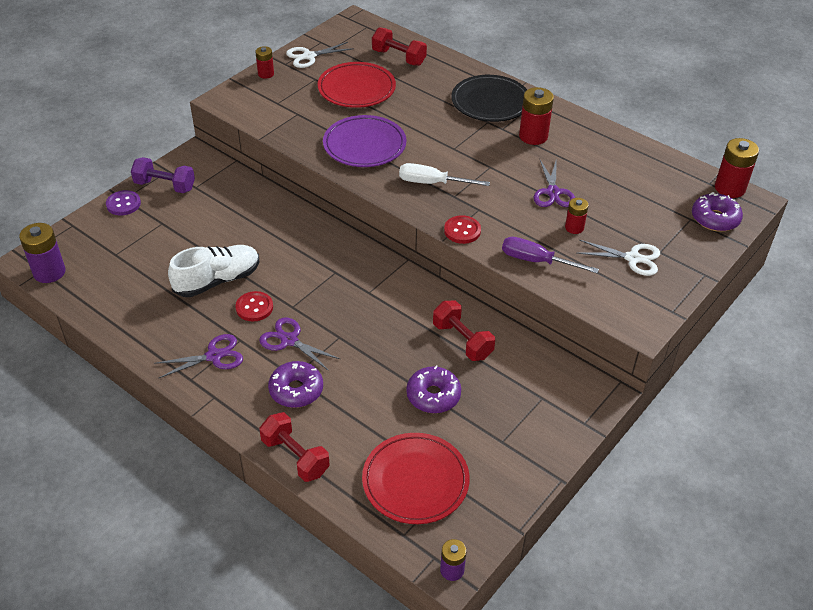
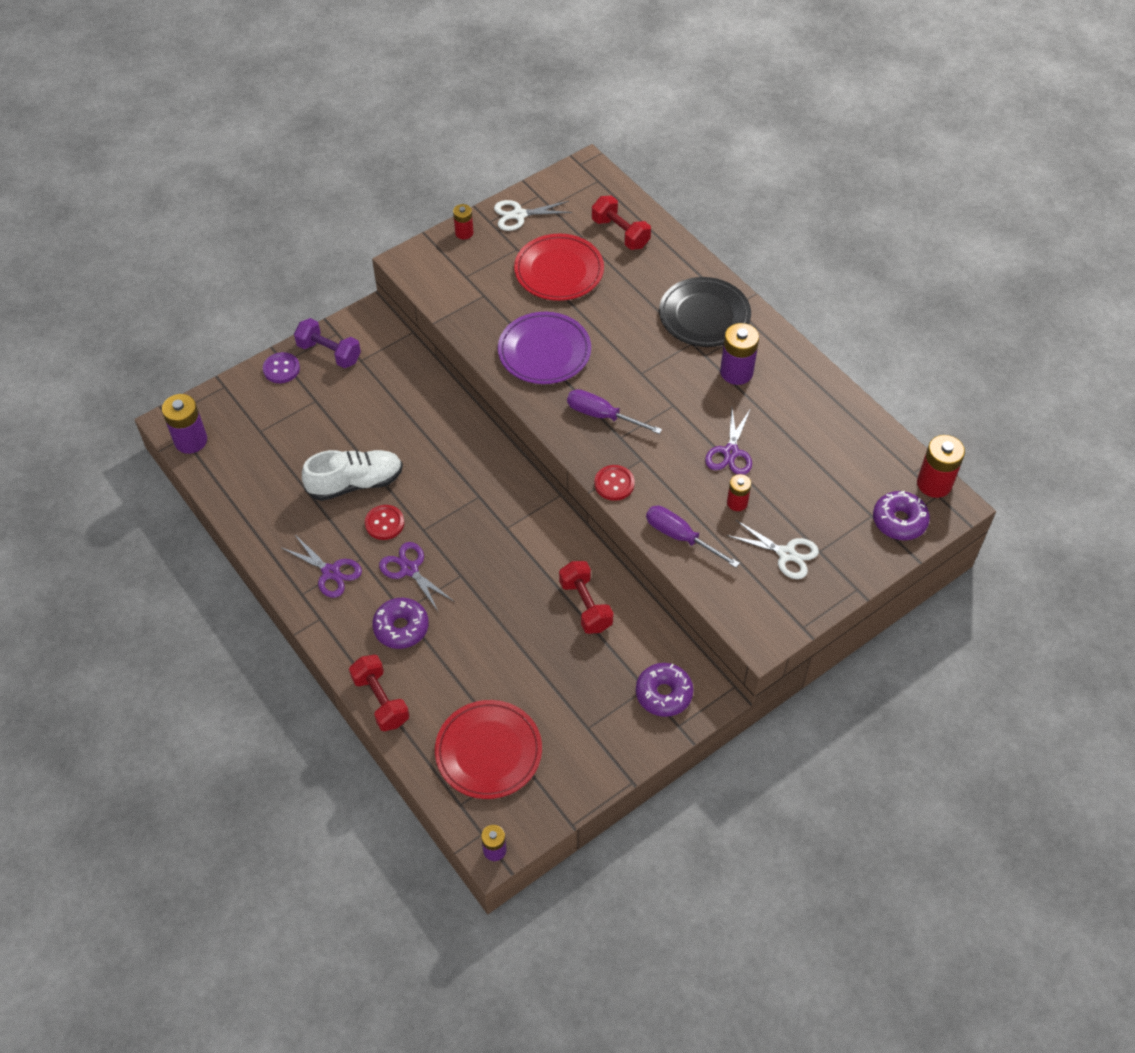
camera: 15 degrees right, 10 degrees up
purple scissors [154,334,243,378] -> purple scissors turned 45 degrees clockwise [282,534,362,598]
white screwdriver [399,163,490,186] -> purple screwdriver [567,389,662,434]
purple donut [406,365,461,413] -> purple donut moved to [636,663,694,717]
red battery [519,87,554,145] -> purple battery [720,323,759,385]

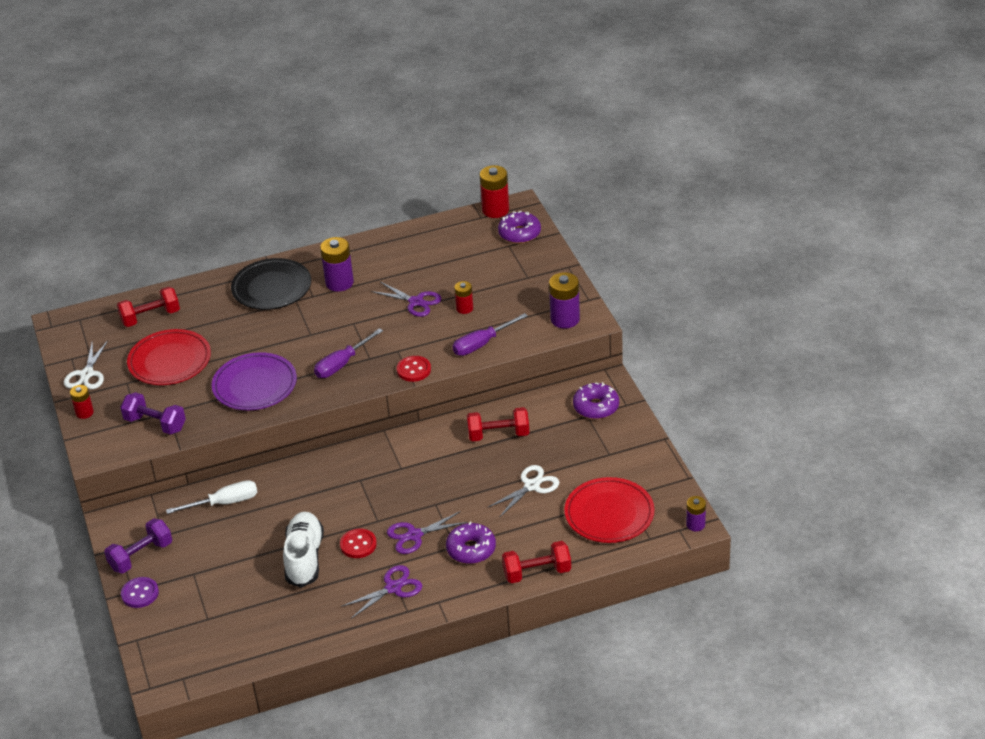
camera: 70 degrees left, 15 degrees down
purple battery [162,394,207,454] -> purple battery moved to [549,272,580,329]
white scissors [727,520,819,579] -> white scissors moved to [487,465,559,518]
none -> purple dumbbell [120,392,186,435]
none -> white screwdriver [166,480,258,514]

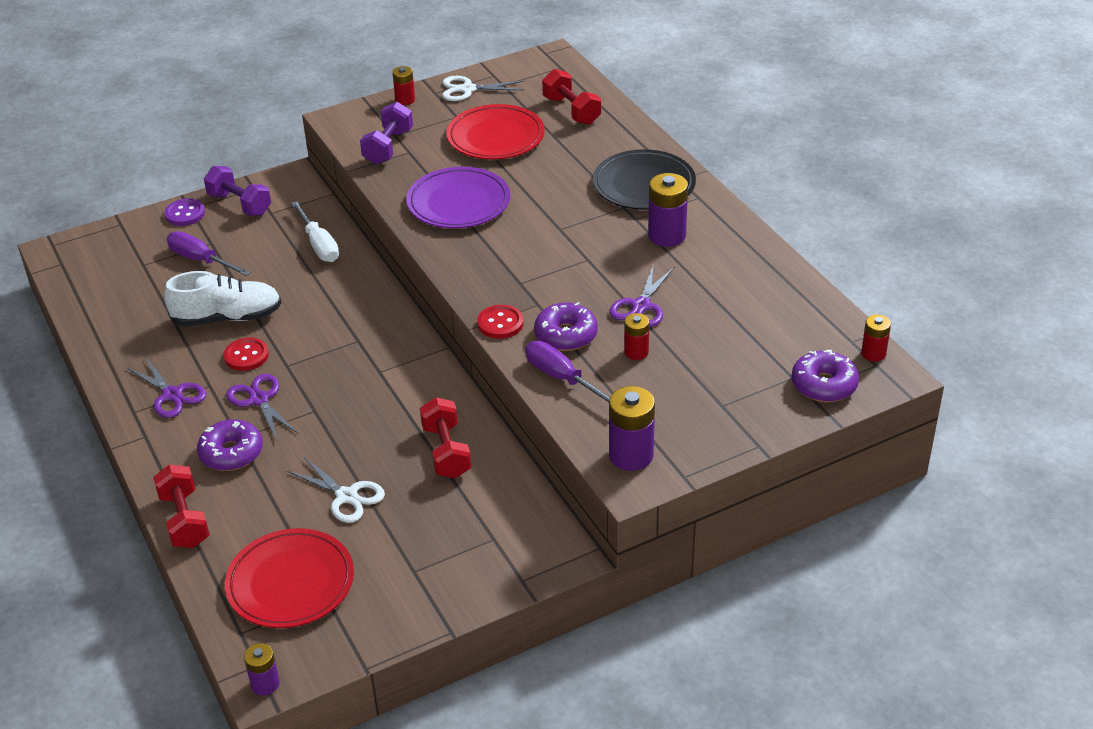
camera: 80 degrees right, 0 degrees up
purple screwdriver [314,328,383,378] -> purple screwdriver moved to [167,231,250,276]
red battery [480,165,509,218] -> red battery [861,314,891,362], size x0.59
purple donut [573,382,619,419] -> purple donut moved to [534,302,598,351]

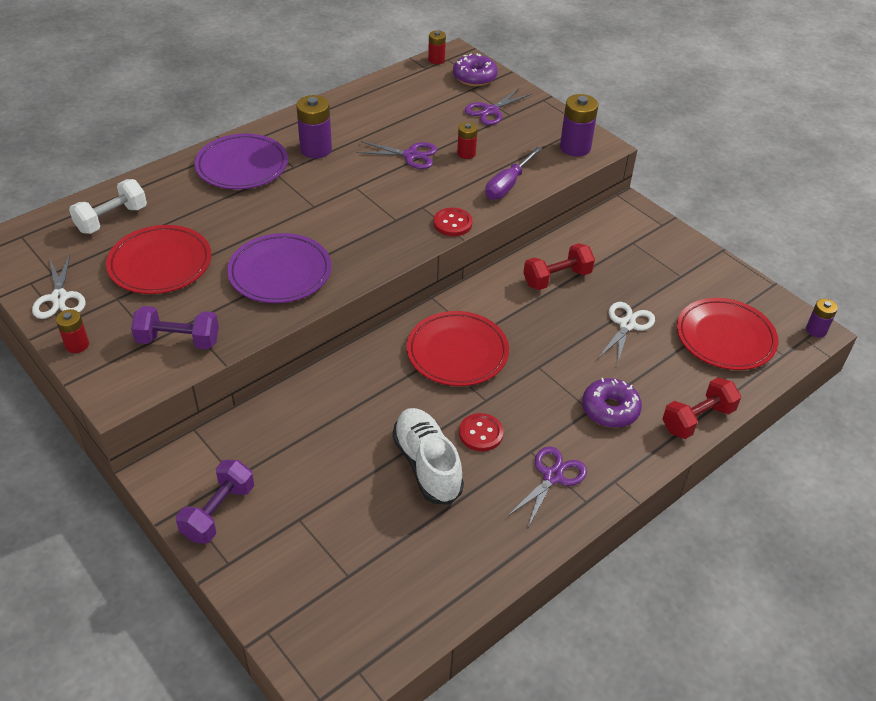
camera: 105 degrees left, 5 degrees up
purple button [164,199,205,226] -> none
purple screwdriver [167,231,250,276] -> none
purple scissors [226,374,299,440] -> purple scissors moved to [465,88,531,125]
white screwdriver [291,201,339,262] -> none
purple donut [534,302,598,351] -> none
red dumbbell [542,69,601,125] -> white dumbbell [69,179,147,234]
black plate [593,149,696,210] -> purple plate [195,134,288,189]
none -> red plate [407,311,509,386]

